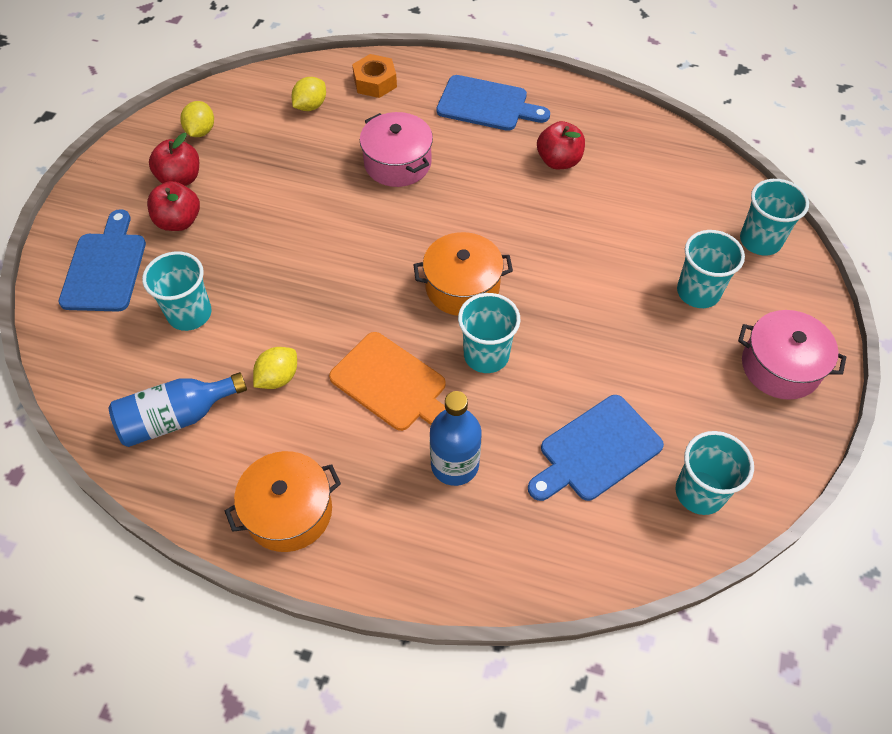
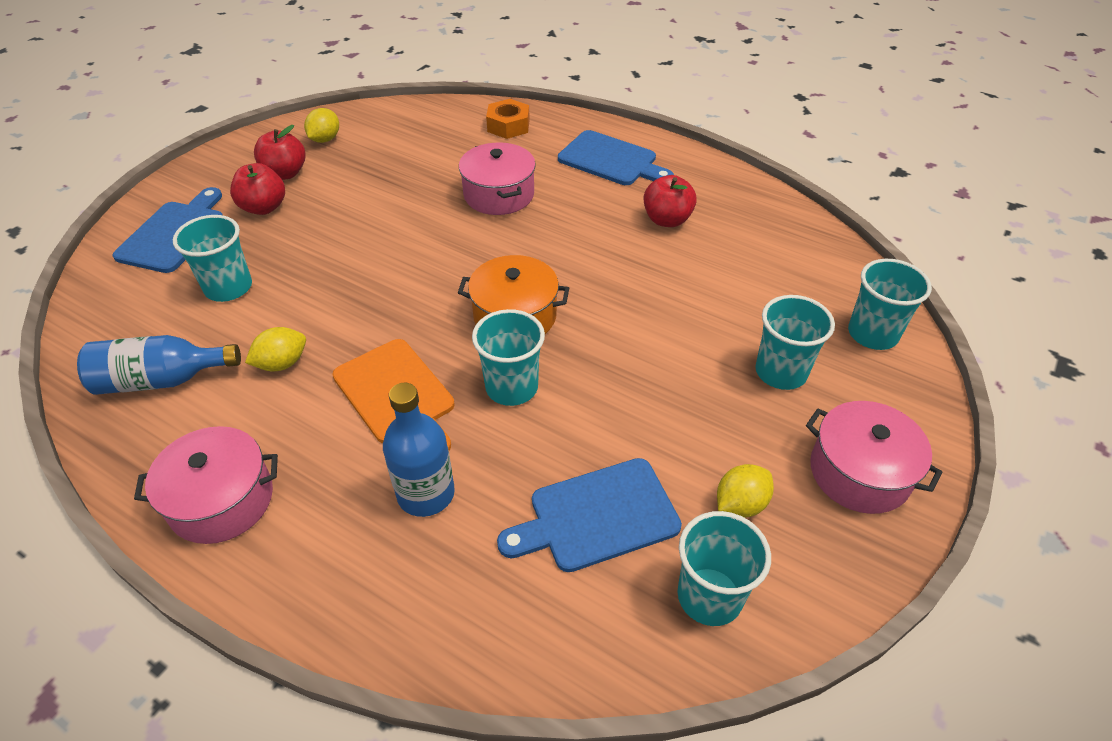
camera: 15 degrees right, 10 degrees down
orange pot [225,451,341,552] -> pink pot [134,426,278,544]
yellow lemon [292,77,326,111] -> yellow lemon moved to [717,464,774,518]

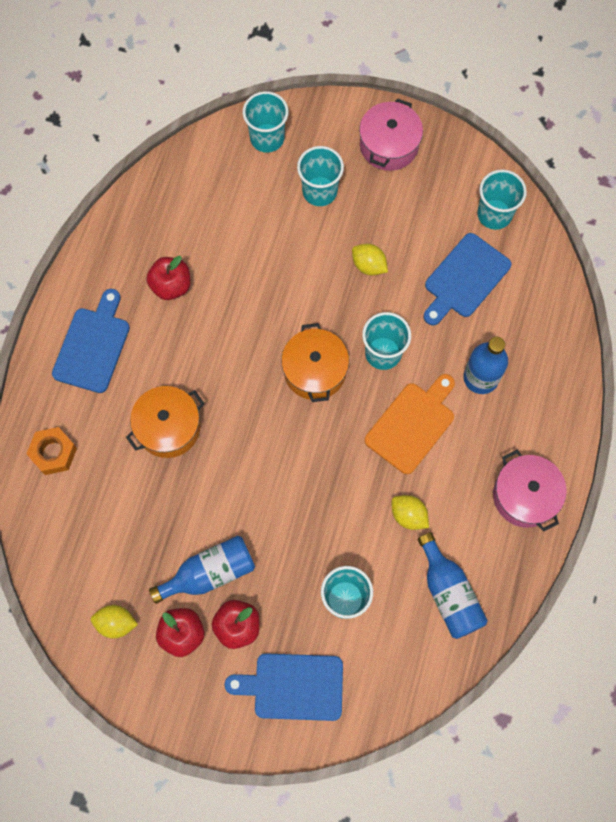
camera: 105 degrees left, 25 degrees up
pink pot [459,142,536,215] -> orange pot [126,386,205,458]
blue cutting board [497,458,682,572] -> blue cutting board turned 75 degrees clockwise [424,233,511,325]
yellow lemon [717,464,774,518] -> yellow lemon moved to [352,244,388,276]
none -> blue bottle [149,536,255,604]

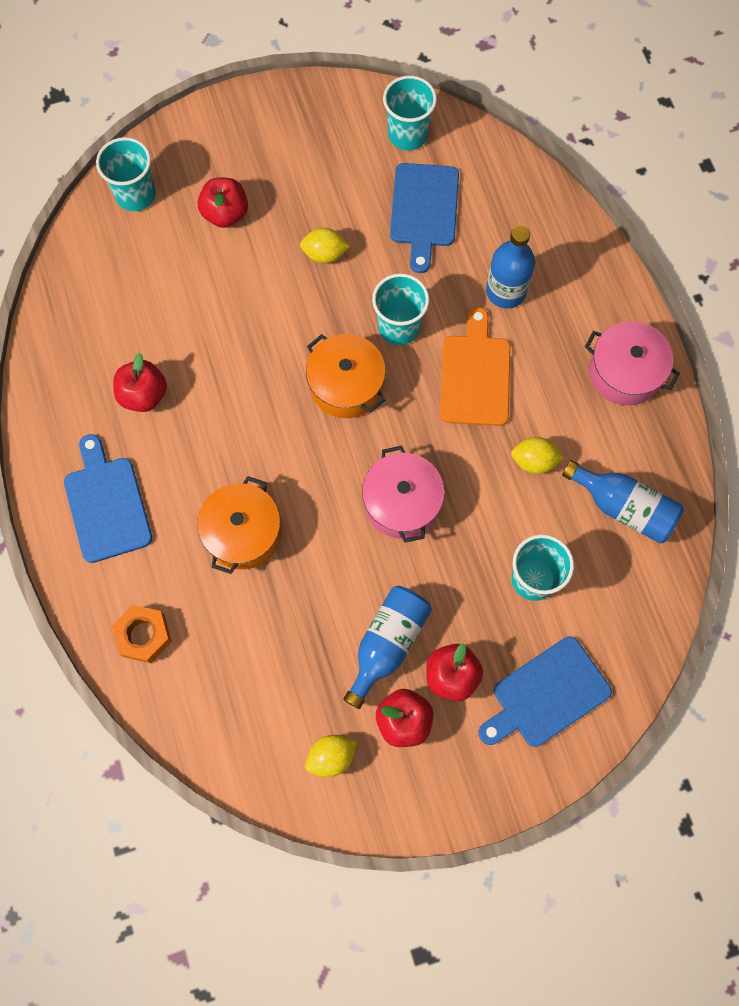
camera: 35 degrees left, 0 degrees up
turquoise cup [297,146,344,206] -> red apple [198,178,248,228]
pink pot [359,98,423,171] -> pink pot moved to [362,446,445,543]

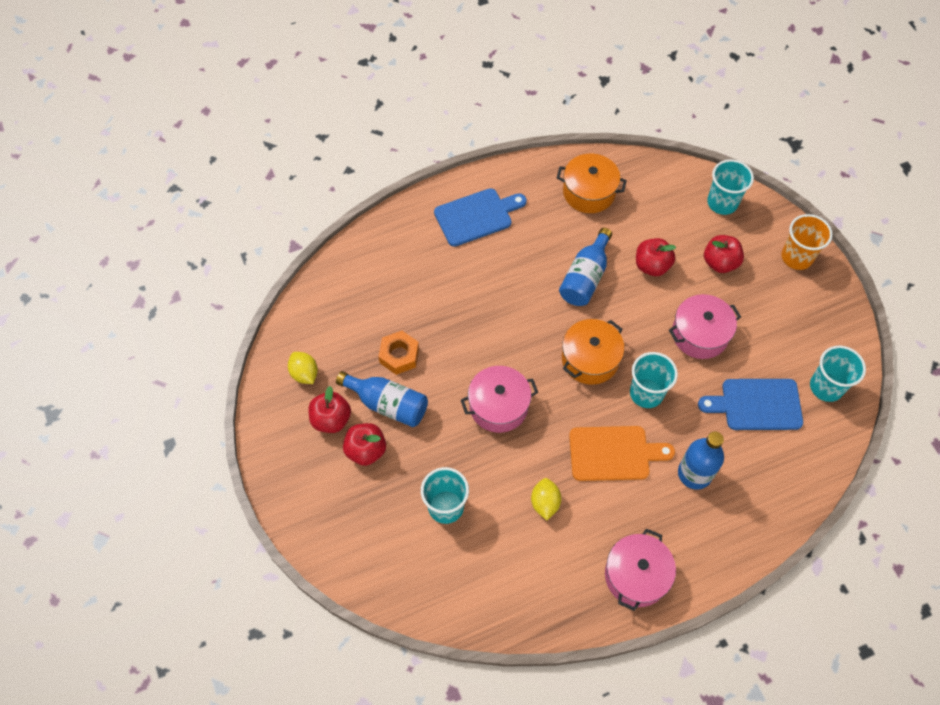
camera: 85 degrees right, 10 degrees down
orange nut [112,605,172,663] -> orange nut moved to [378,331,419,375]
red apple [113,353,167,412] -> red apple moved to [636,238,676,276]
orange pot [197,476,281,574] -> orange pot moved to [557,153,627,213]
yellow lemon [300,228,350,263] -> pink pot [669,294,741,359]
blue cutting board [479,637,612,747] -> none
blue bottle [562,460,684,543] -> blue bottle moved to [559,228,612,306]
none -> orange cup [782,214,833,270]

